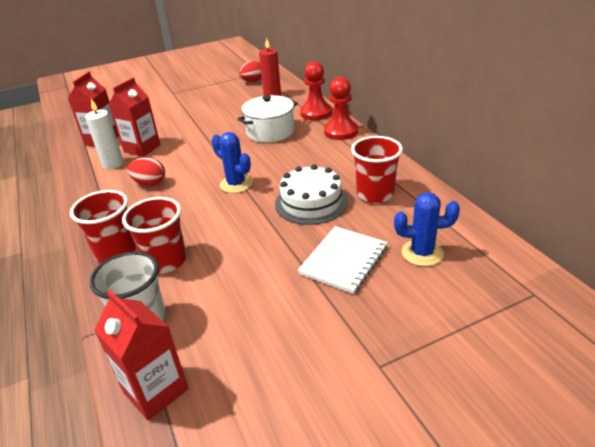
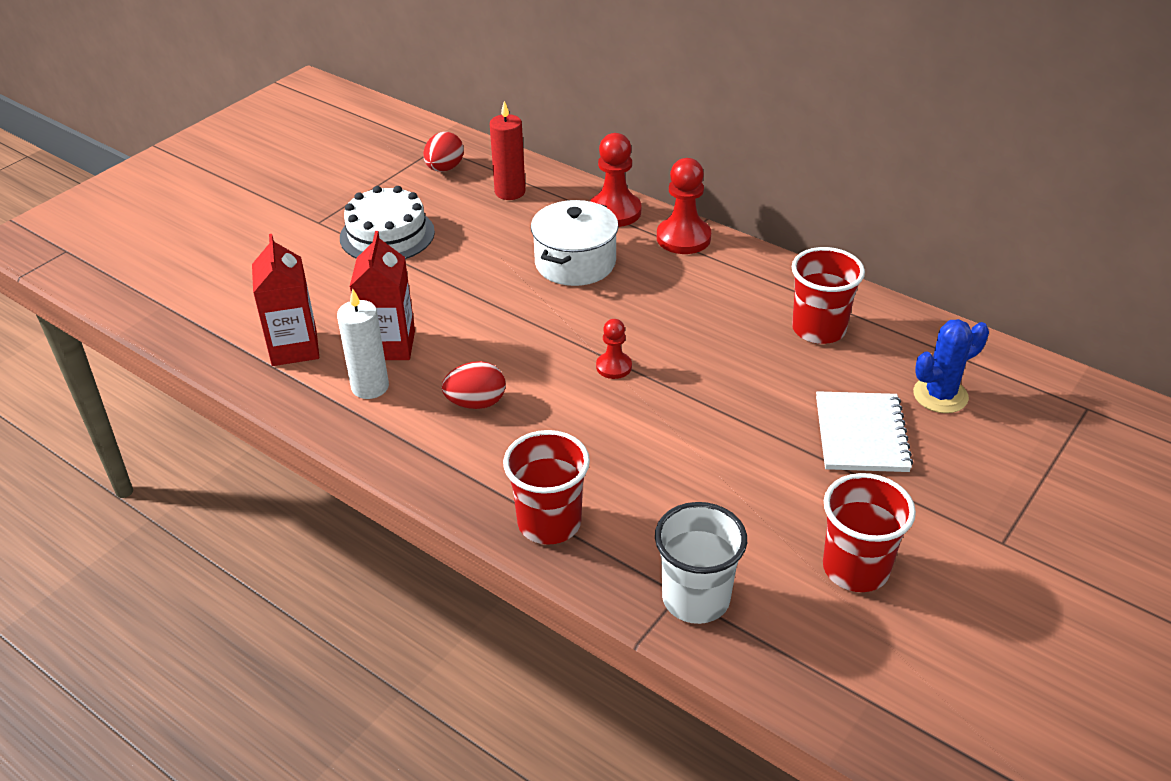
camera: 30 degrees left, 5 degrees up
red carton [94,290,188,421] -> none
red cup [122,197,186,274] -> red cup moved to [823,473,916,592]
blue cactus [211,132,252,193] -> red pawn [596,319,632,379]
white cake [275,164,348,225] -> white cake moved to [340,186,435,259]

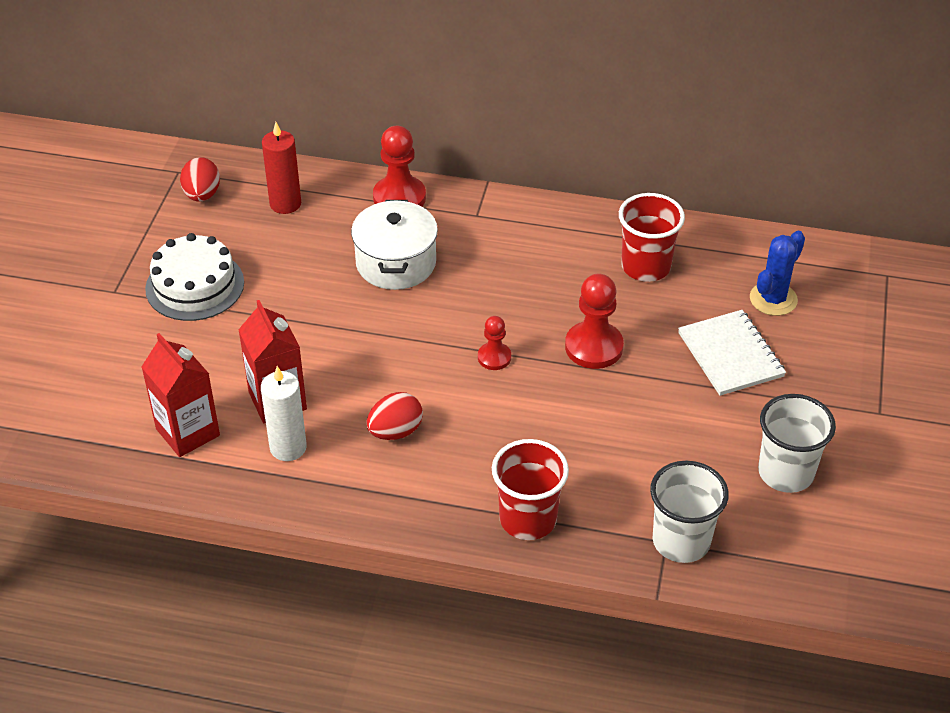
camera: 25 degrees left, 5 degrees up
red pawn [657,158,711,254] -> red pawn moved to [565,274,624,369]
red cup [823,473,916,592] -> white cup [758,394,836,493]

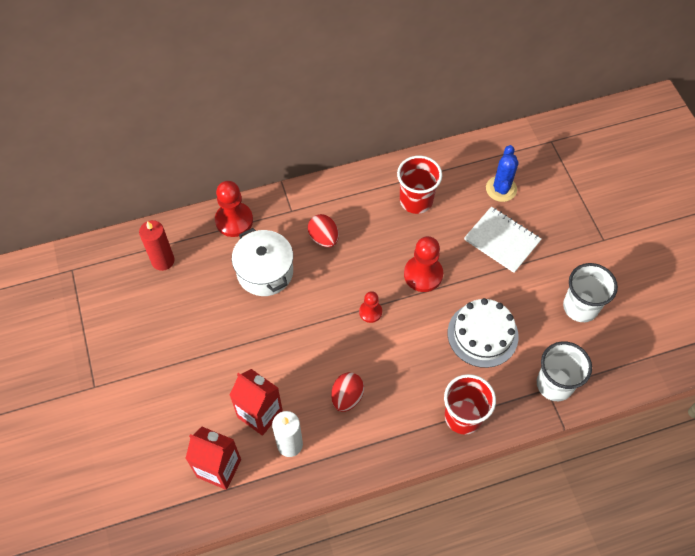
camera: 30 degrees left, 15 degrees up
white cake [145,233,244,321] -> white cake moved to [448,298,519,368]
red egg [180,157,220,202] -> red egg moved to [308,214,339,247]

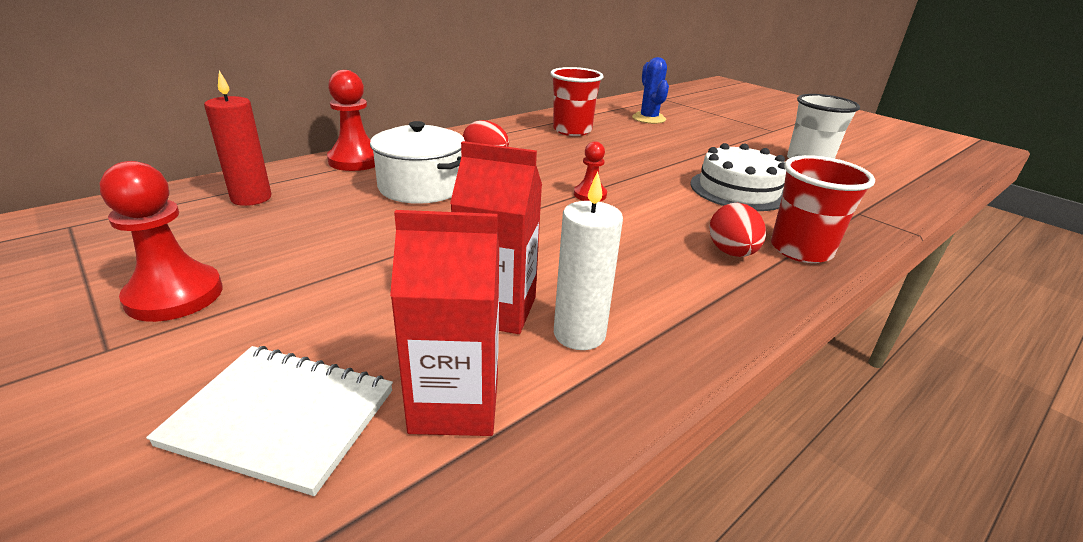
camera: 25 degrees left, 30 degrees down
red egg [331,372,364,412] -> red egg moved to [709,203,766,257]
red pawn [404,236,443,292] -> red pawn moved to [100,161,223,322]
white notebook [464,207,541,273] -> white notebook moved to [146,346,393,496]
white cup [537,341,592,401] -> none

